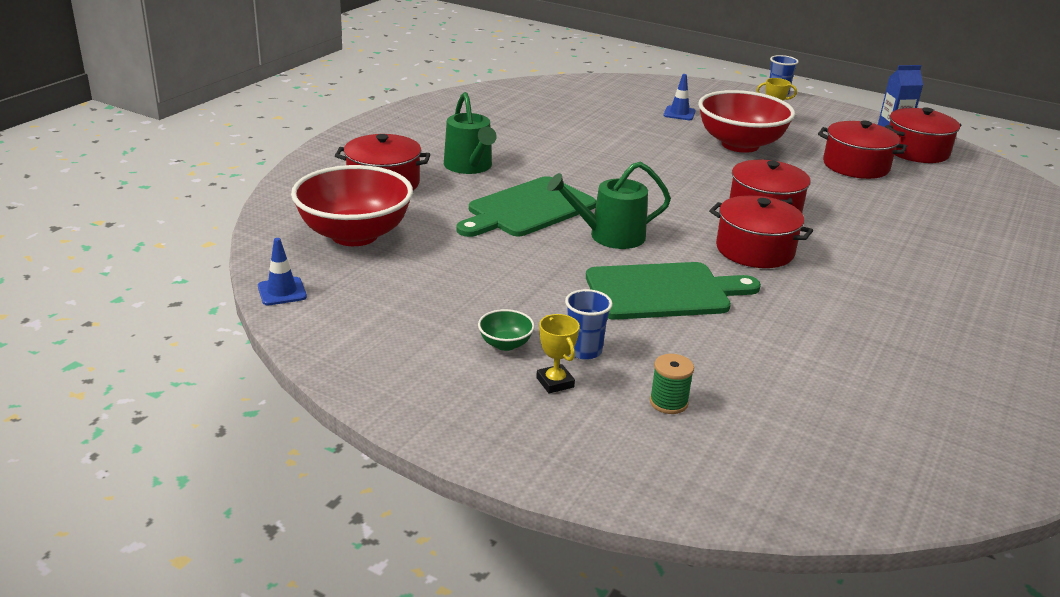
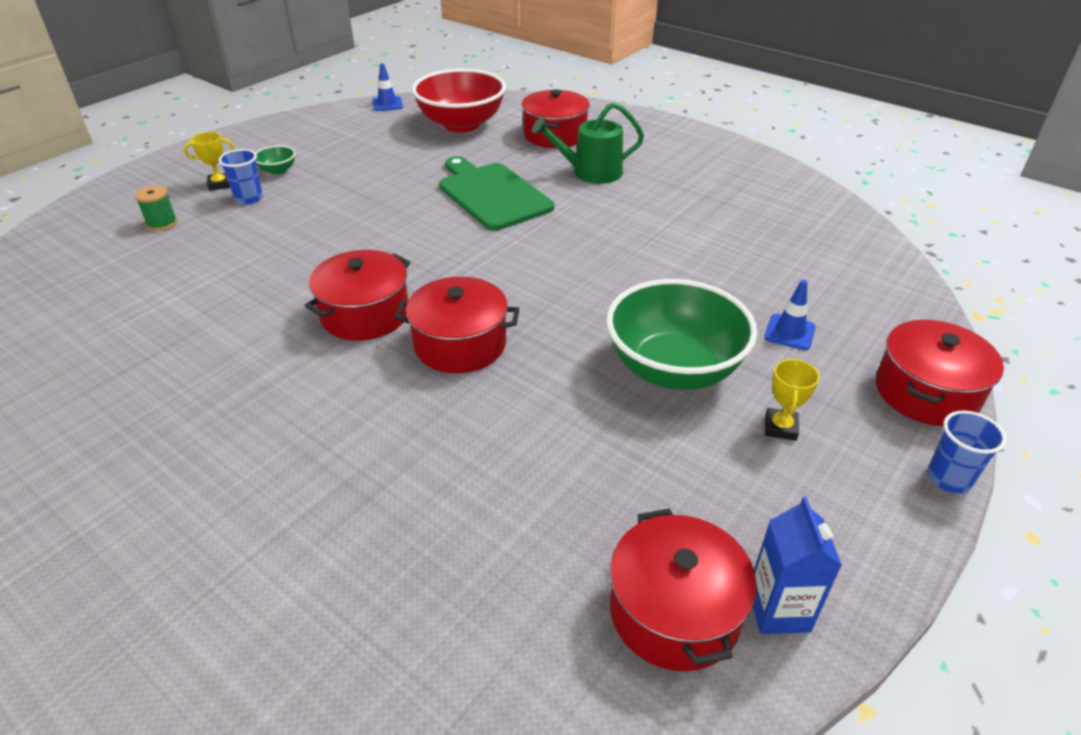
camera: 100 degrees right, 10 degrees up
green watering can [547,162,671,249] -> none
green cutting board [586,262,761,320] -> none
red bowl [698,90,795,153] -> green bowl [606,279,757,390]
red pot [818,121,907,179] -> red pot moved to [876,320,1004,426]

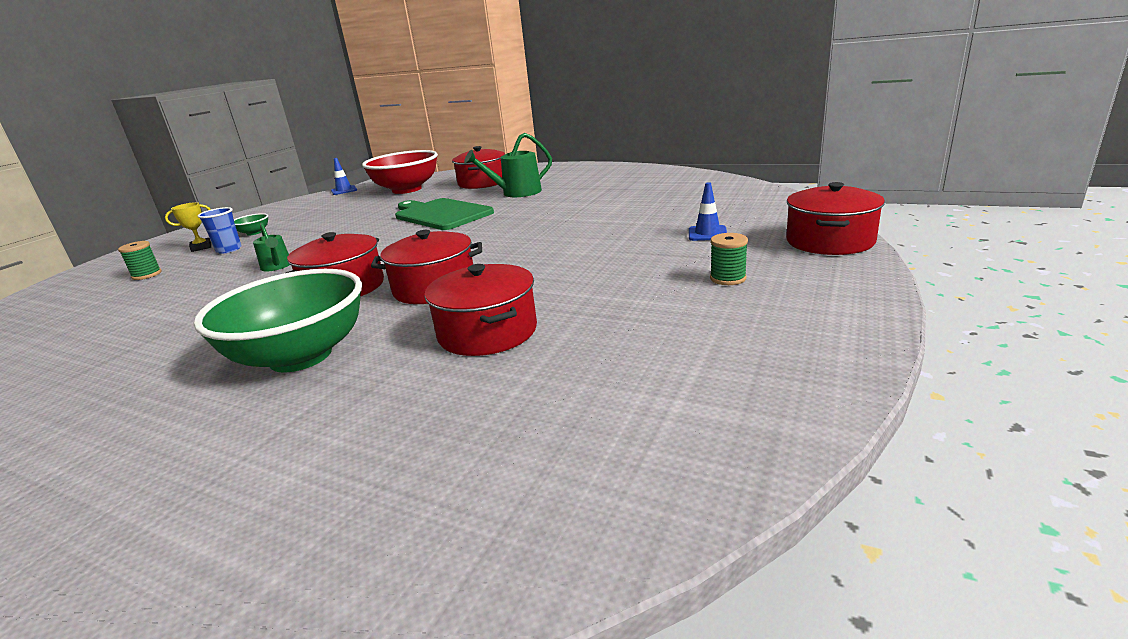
camera: 10 degrees left, 15 degrees down
green bowl [606,279,757,390] -> green bowl moved to [194,269,362,372]
red pot [610,509,757,671] -> red pot moved to [425,264,537,356]
blue carton [753,496,842,634] -> none
yellow trophy [765,358,820,441] -> green spool [710,233,748,285]
blue cup [928,411,1007,493] -> none
none -> green watering can [253,223,290,271]

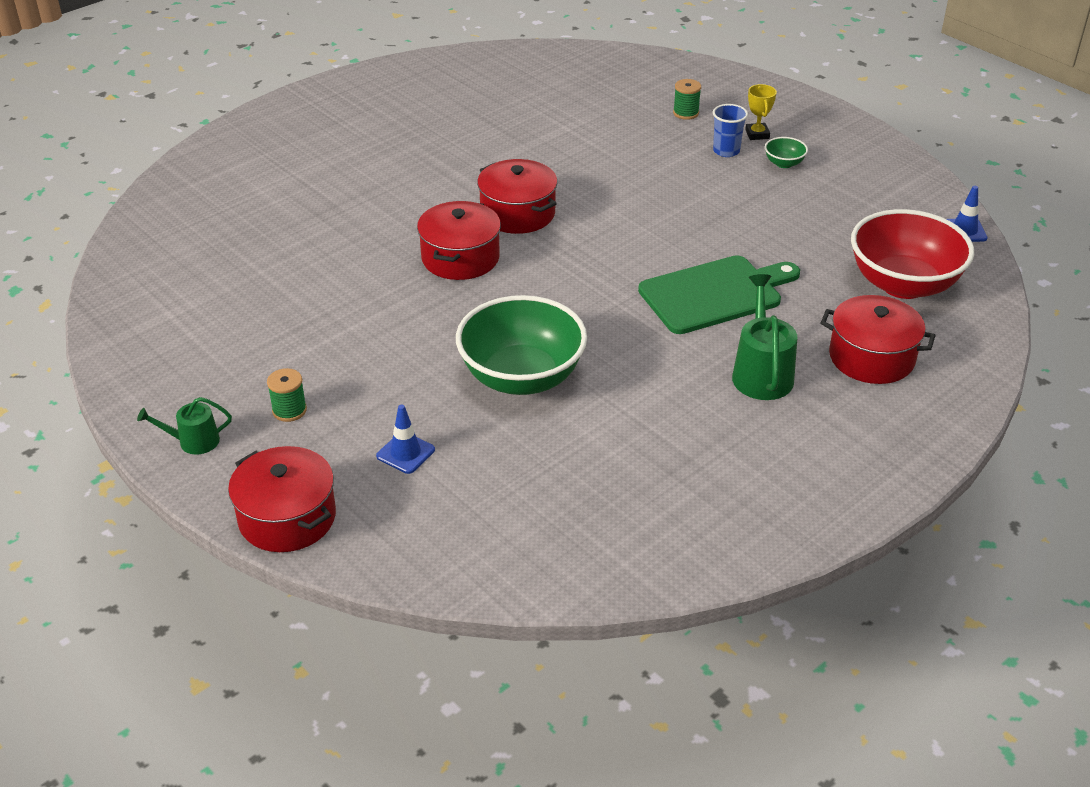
camera: 110 degrees right, 15 degrees up
green bowl [194,269,362,372] -> green bowl moved to [456,295,587,395]
green watering can [253,223,290,271] -> green watering can moved to [137,397,232,455]
red pot [425,264,537,356] -> none

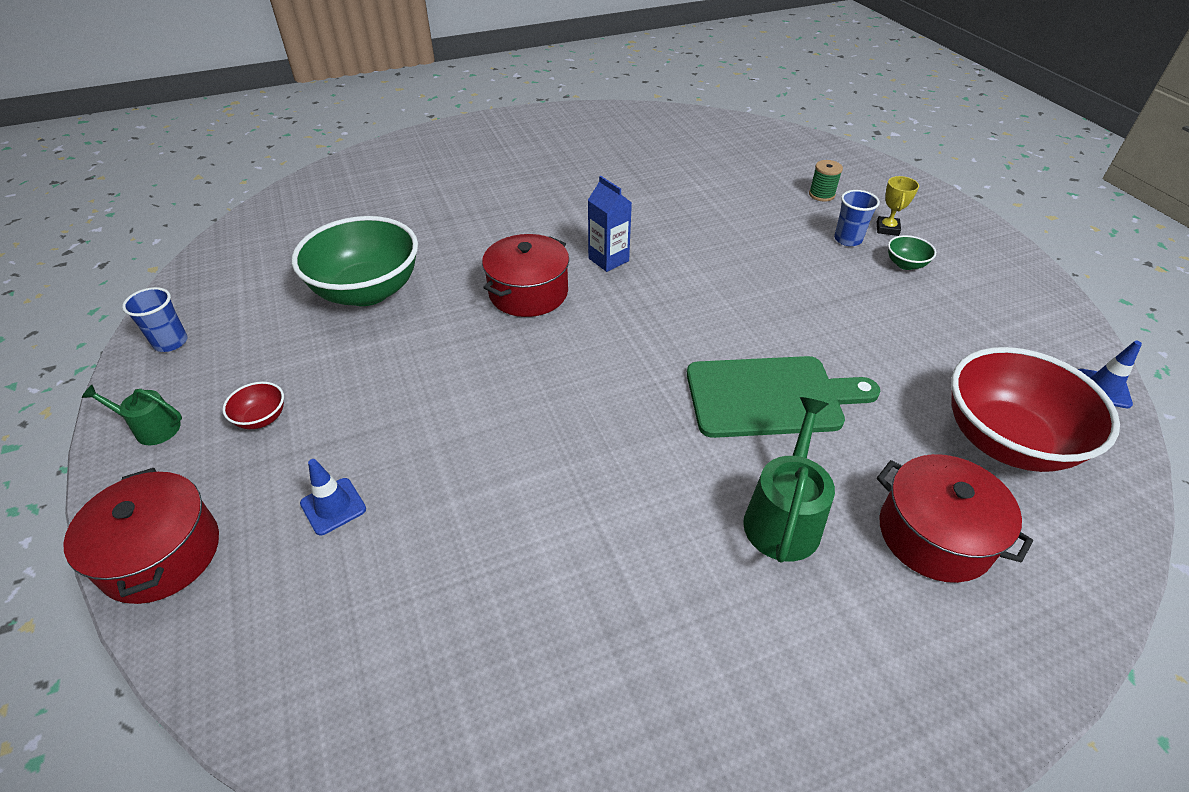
camera: 20 degrees right, 5 degrees up
green spool [267,368,307,422] -> red bowl [222,382,284,429]
green bowl [456,295,587,395] -> green bowl moved to [292,216,418,306]
red pot [477,159,557,234] -> blue carton [588,176,632,272]
none -> blue cup [122,287,188,352]

